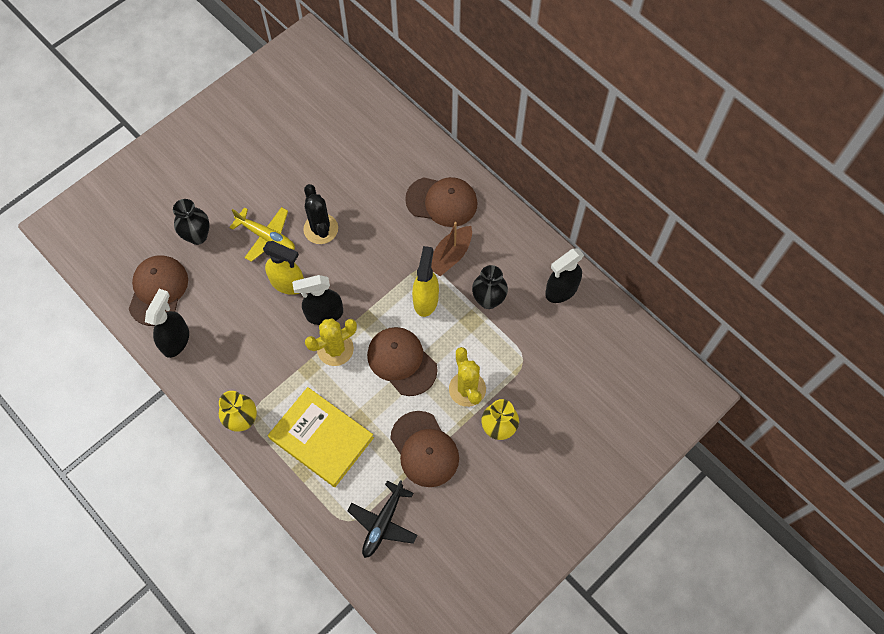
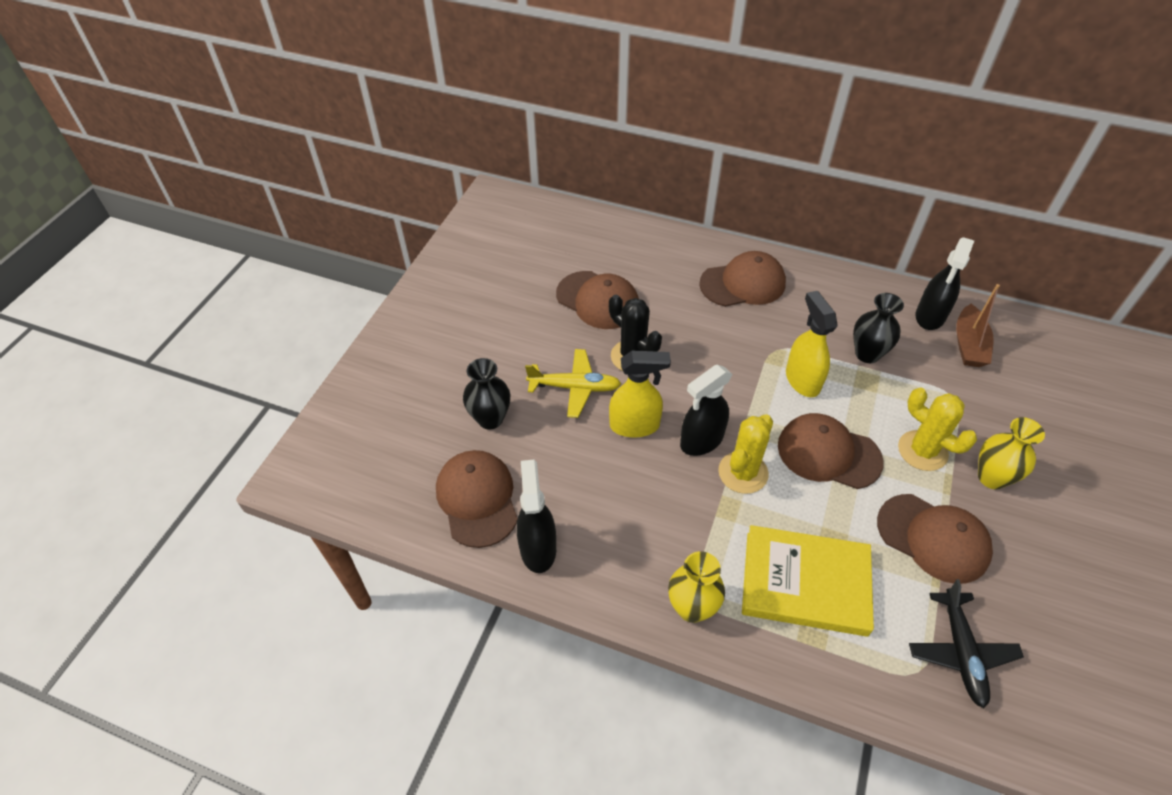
camera: 25 degrees left, 15 degrees down
brown boat [431,222,472,276] -> brown boat moved to [956,284,1000,367]
none -> brown cap [556,271,639,329]

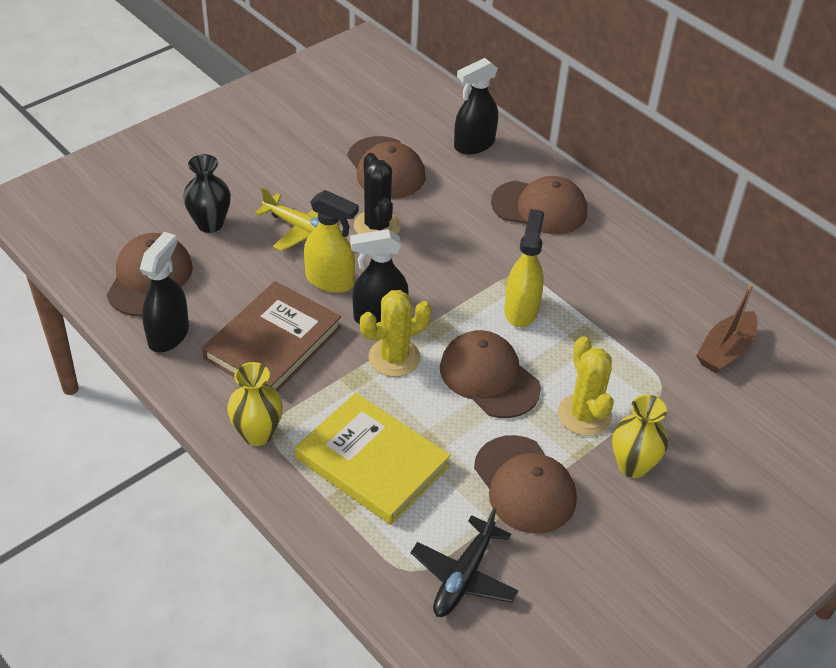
camera: 25 degrees right, 5 degrees down
black vase [853,293,904,363] -> none
black spray bottle [916,237,974,330] -> black spray bottle moved to [454,58,498,154]
none -> brown book [202,281,341,392]

